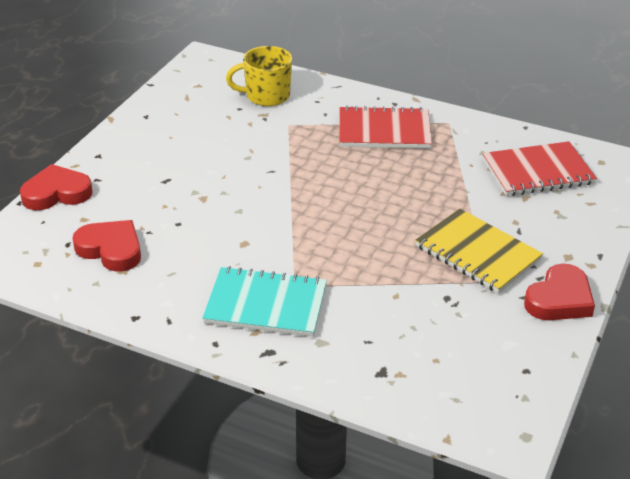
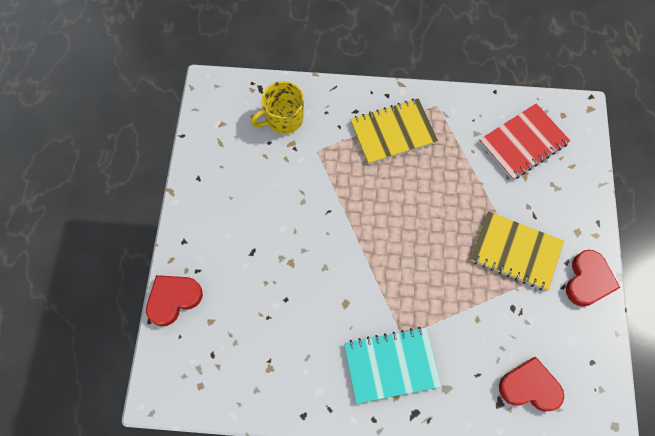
camera: 20 degrees left, 30 degrees up
red heart [72,220,141,272] -> red heart moved to [499,357,564,411]
red notebook [339,106,432,149] -> yellow notebook [350,98,438,165]

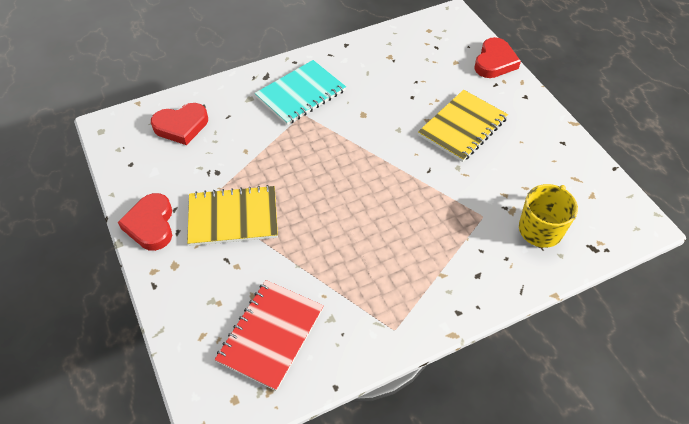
camera: 150 degrees right, 15 degrees down
yellow notebook [350,98,438,165] -> yellow notebook moved to [418,90,508,162]

